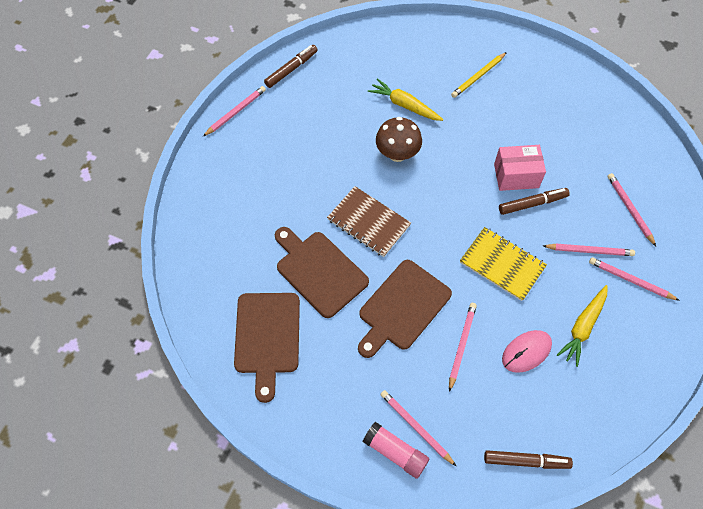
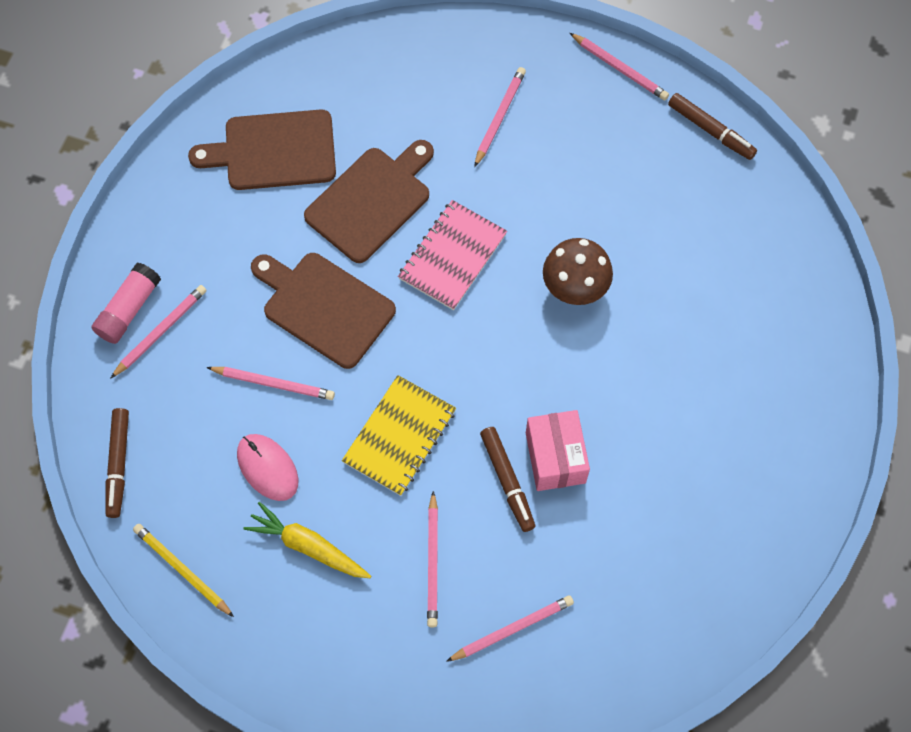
camera: 85 degrees right, 5 degrees up
brown notebook [327,186,411,257] -> pink notebook [398,200,507,310]
yellow carrot [368,78,443,121] -> none
yellow pencil [451,52,507,98] -> yellow pencil moved to [133,524,234,617]
pink pencil [589,257,680,301] -> pink pencil moved to [474,67,526,167]

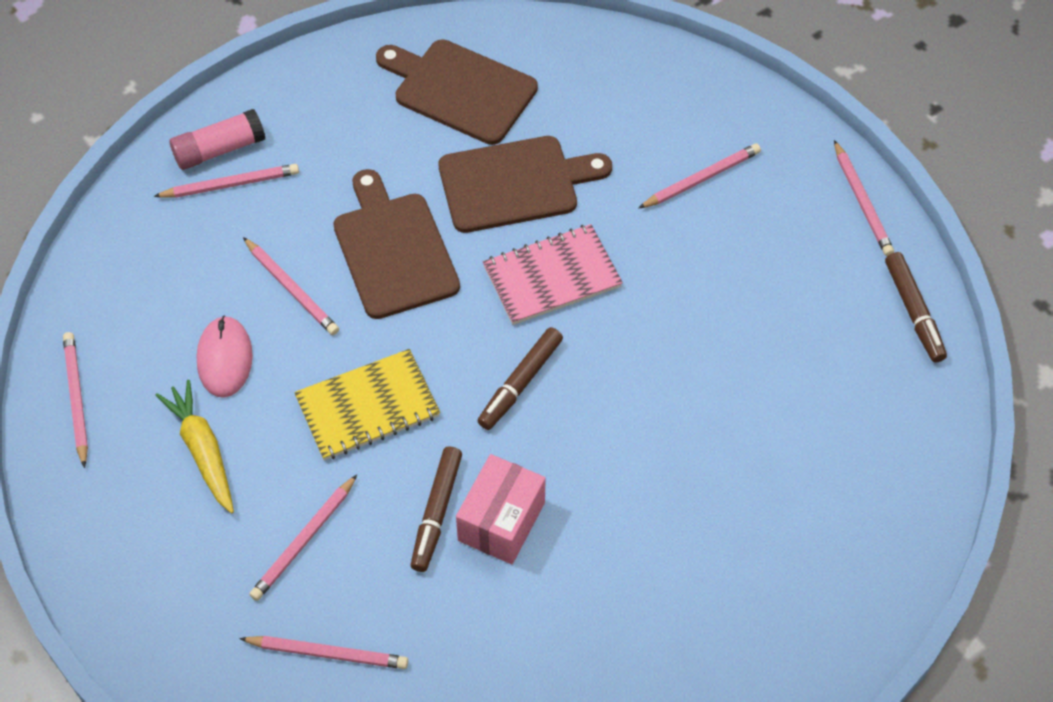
camera: 35 degrees right, 10 degrees down
brown marker [106,408,129,518] -> brown marker moved to [478,327,563,430]
yellow pencil [133,524,234,617] -> pink pencil [63,332,88,468]
brown mushroom [543,238,613,305] -> none

